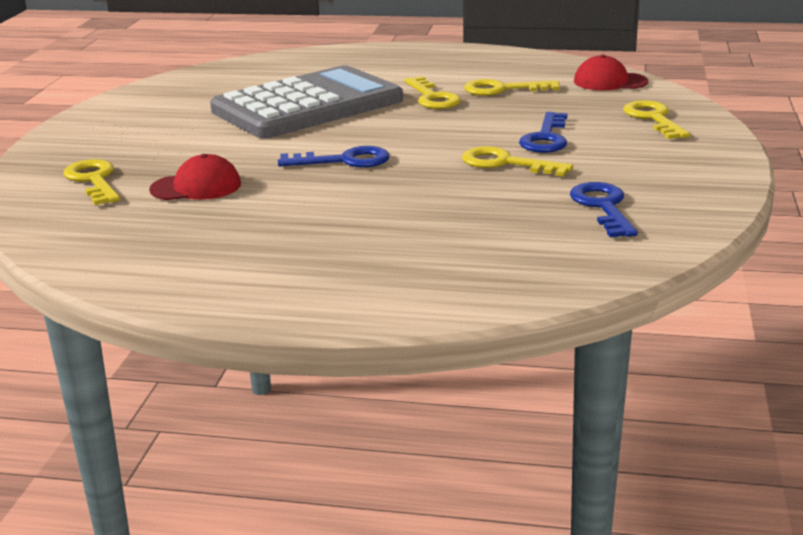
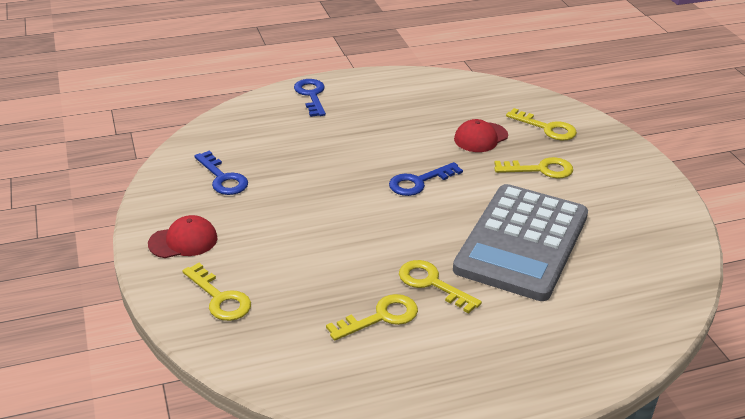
camera: 150 degrees right, 10 degrees up
yellow key [462,146,573,177] -> yellow key moved to [494,157,573,178]
blue key [519,112,568,153] -> blue key moved to [294,79,326,117]
red cap [574,55,648,90] -> red cap moved to [148,215,217,258]

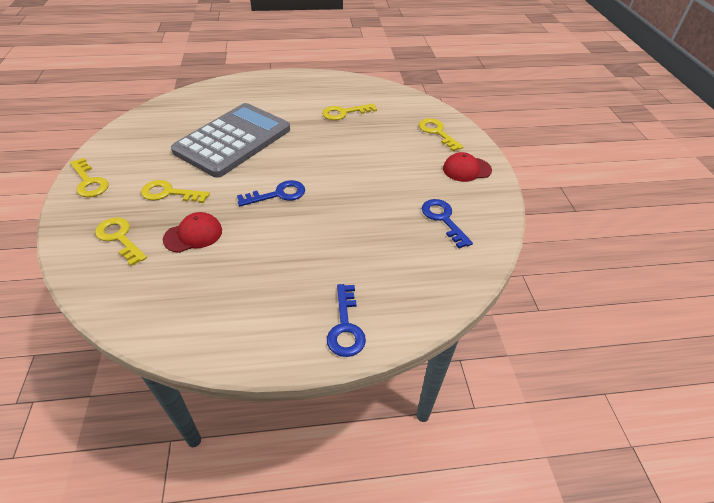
camera: 170 degrees left, 10 degrees up
yellow key [399,260,482,313] -> yellow key moved to [70,158,109,197]

